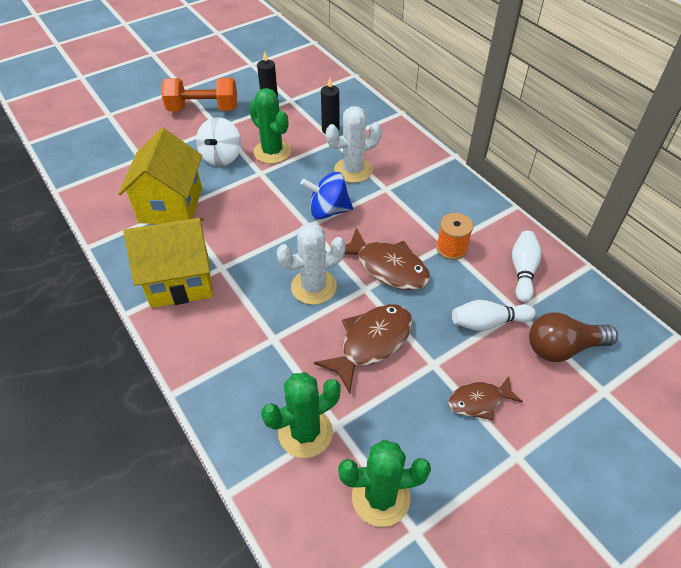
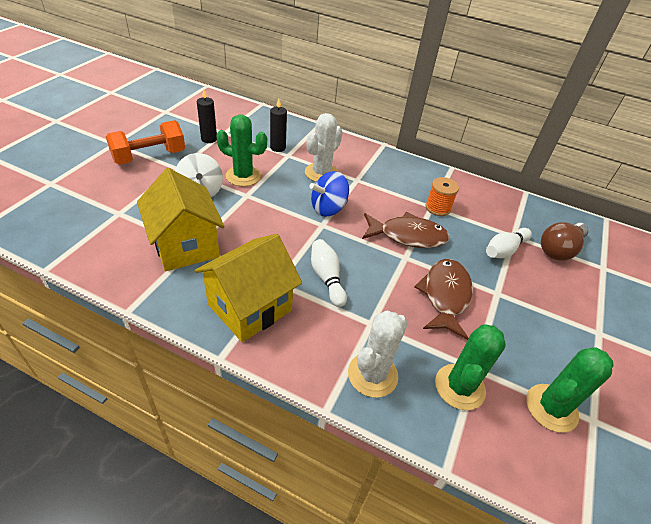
camera: 35 degrees left, 5 degrees down
white cactus [277,222,346,305] -> white cactus moved to [348,310,408,398]
brown fish [448,376,523,420] -> none
white bowling pin [512,231,542,303] -> white bowling pin moved to [311,239,347,307]

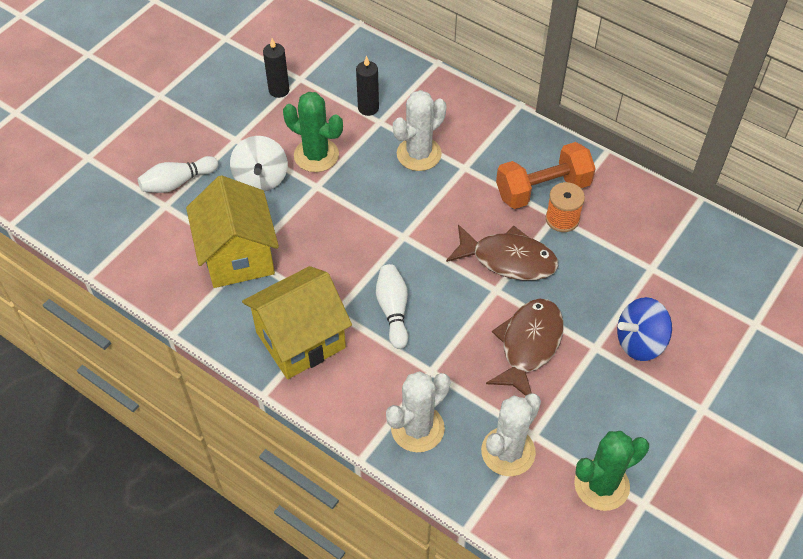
camera: 15 degrees right, 10 degrees up
orange dumbbell [106,120,185,165] -> orange dumbbell moved to [496,142,596,209]
blue spinning top [309,171,349,217] -> blue spinning top moved to [617,297,672,361]
green cactus [435,324,506,410] -> white cactus [481,393,541,476]
white bowling pin [486,228,532,258] -> white bowling pin moved to [138,156,218,193]
brown light bulb [541,222,589,261] -> none

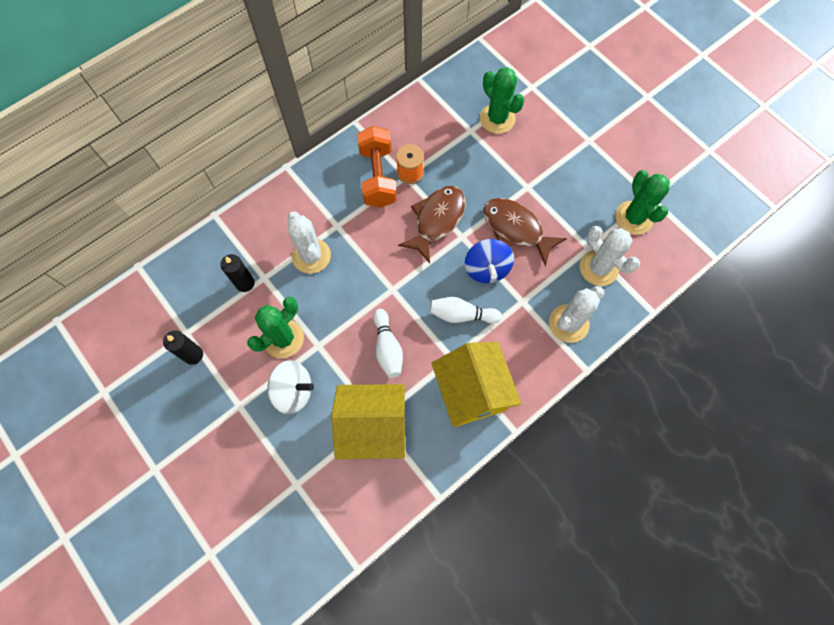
camera: 75 degrees left, 15 degrees up
white bowling pin [138,156,218,193] -> white bowling pin moved to [373,309,403,378]
white cactus [386,371,450,452] -> white cactus turned 75 degrees clockwise [549,286,605,343]
blue spinning top [617,297,672,361] -> blue spinning top moved to [465,239,514,283]
none -> green cactus [480,67,525,134]

